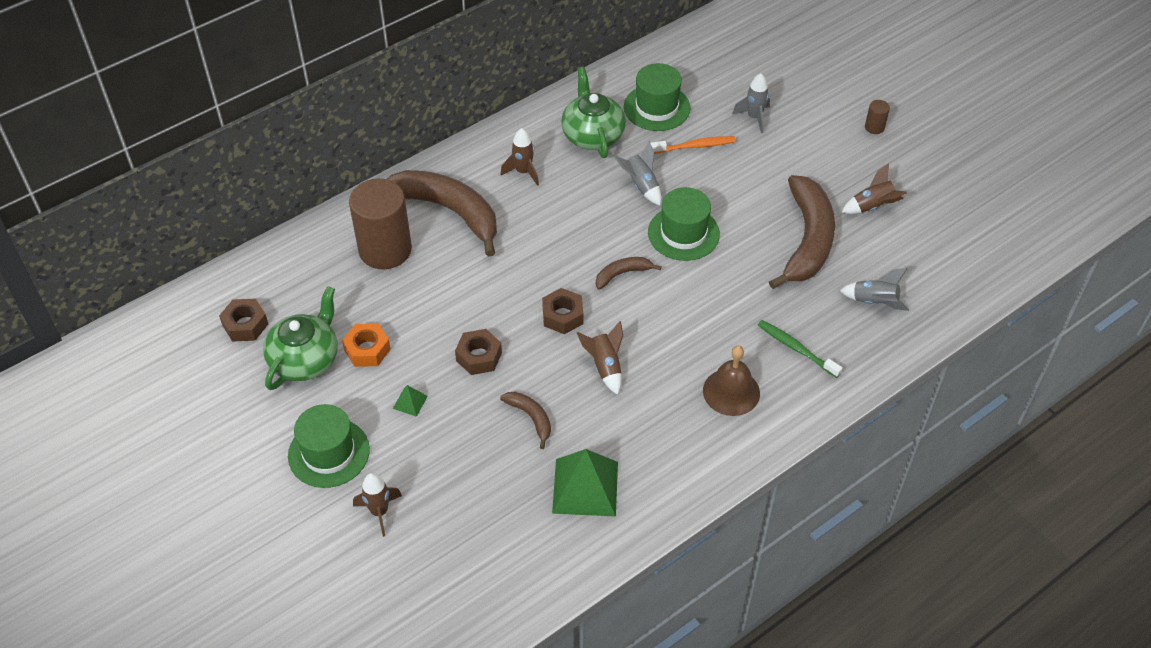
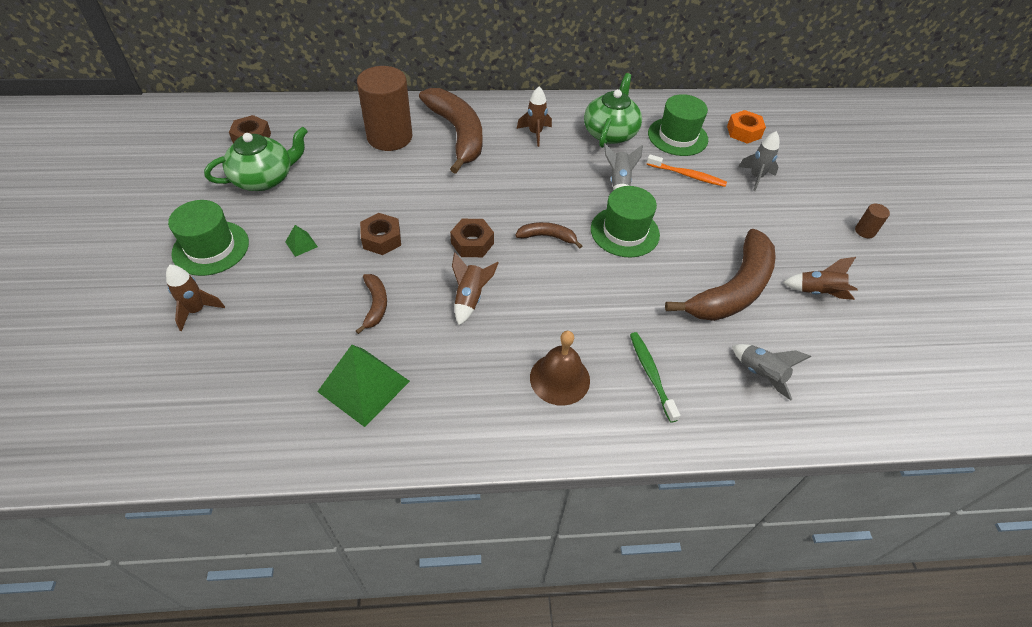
camera: 30 degrees right, 0 degrees up
orange nut [342,323,391,367] -> orange nut moved to [727,110,766,144]

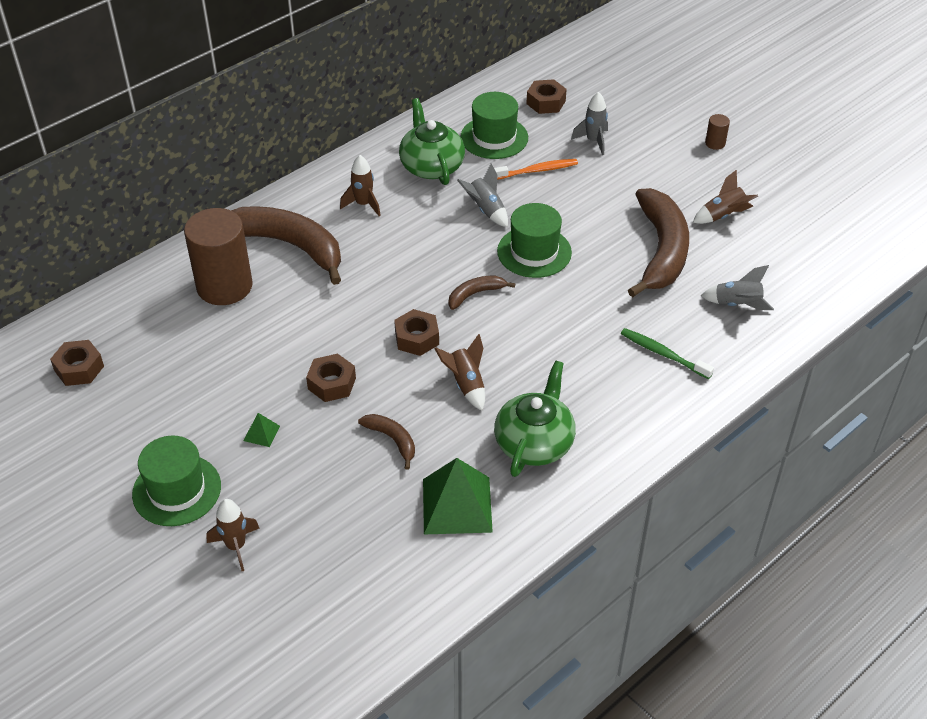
camera: 35 degrees left, 5 degrees down
green teapot [204,127,308,191] -> green teapot moved to [494,361,576,477]
brown bell [530,331,590,406] -> none
orange nut [727,110,766,144] -> brown nut [526,79,567,114]

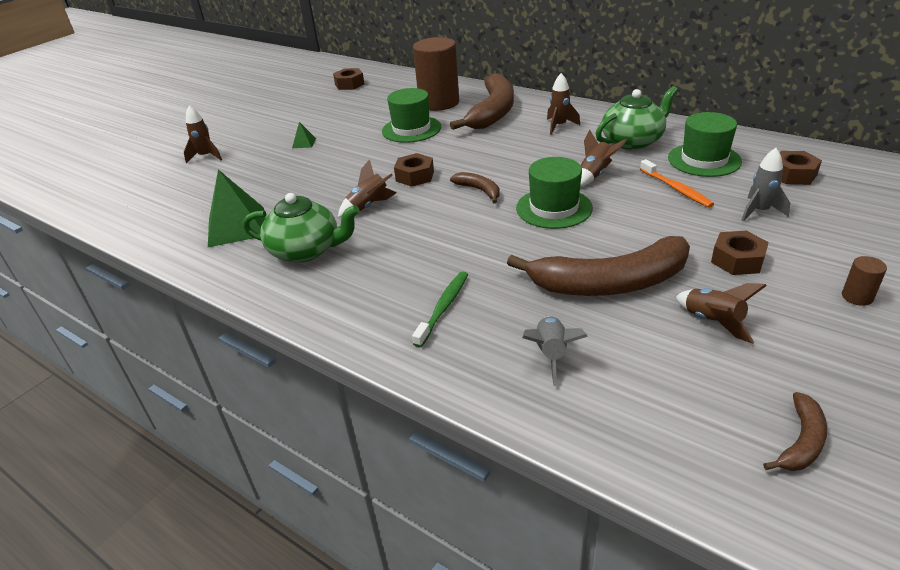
camera: 80 degrees right, 10 degrees down
green hat [132,436,221,526] -> green hat moved to [382,88,441,143]
brown nut [306,354,356,402] -> brown nut moved to [711,230,769,275]
brown banana [358,414,415,470] -> brown banana moved to [763,392,827,471]
grey rocket [457,164,508,227] -> brown rocket [580,130,627,187]

